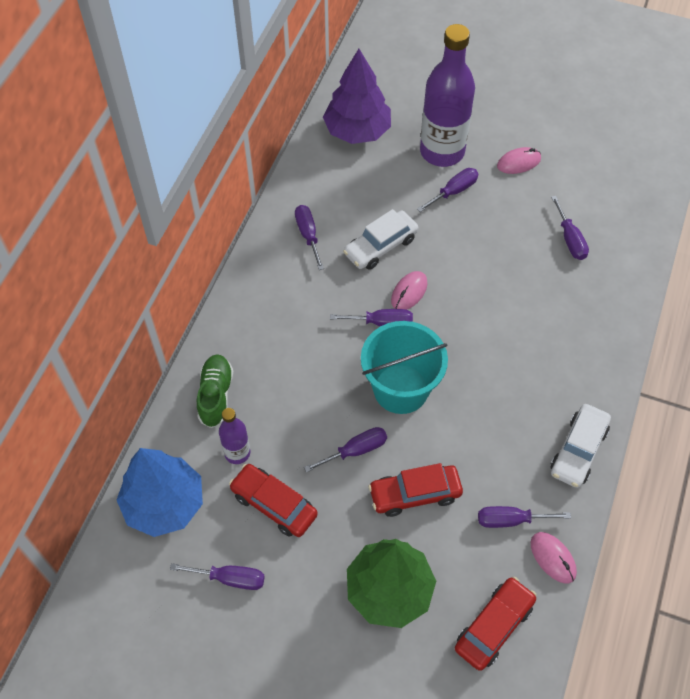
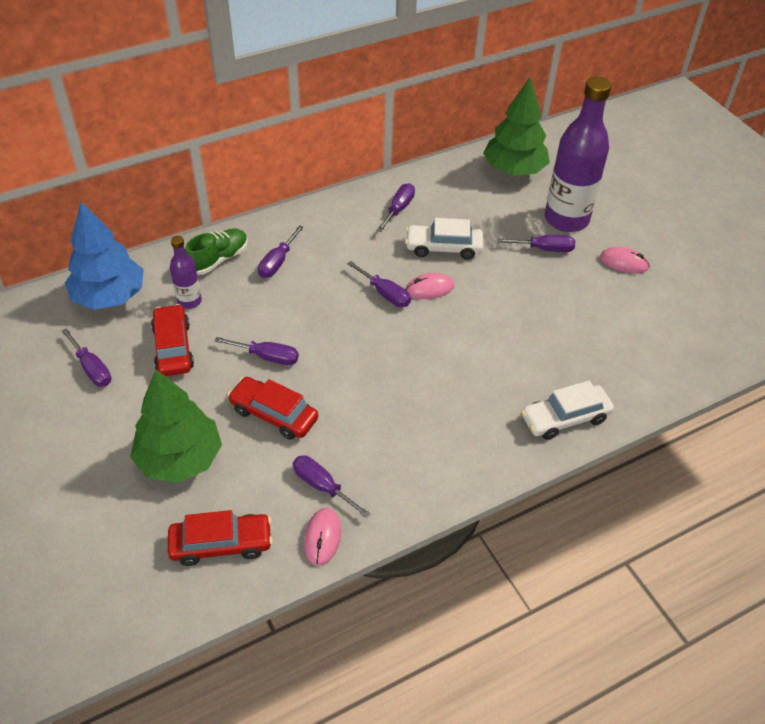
camera: 40 degrees right, 10 degrees down
purple tree [323,49,391,144] -> green tree [483,77,550,175]
turquoise bucket [361,321,448,414] -> none
white car [550,404,611,488] -> white car moved to [521,380,614,440]
purple screwdriver [551,196,589,260] -> purple screwdriver moved to [258,225,304,278]

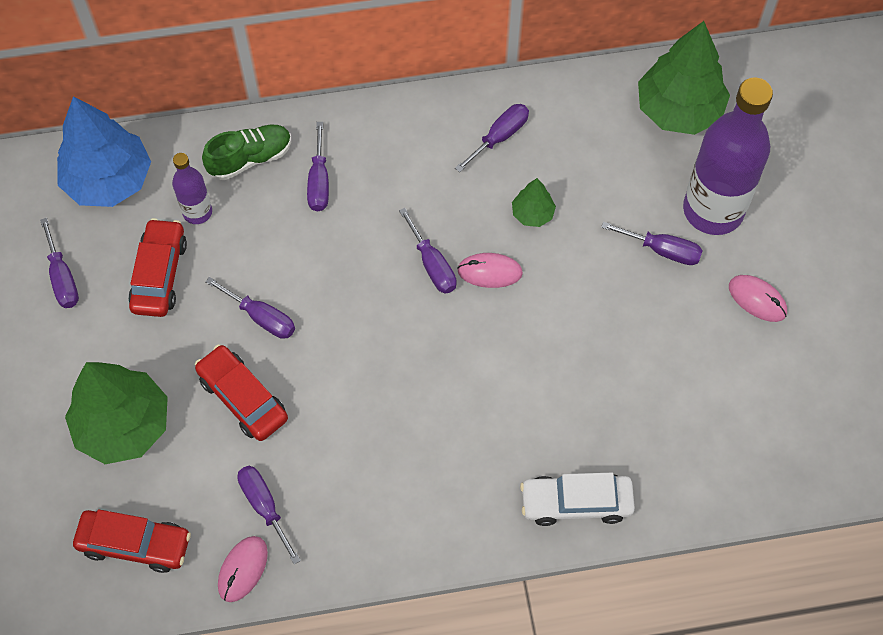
camera: 20 degrees right, 15 degrees up
purple screwdriver [258,225,304,278] -> purple screwdriver turned 45 degrees counterclockwise [307,122,329,211]
white car [405,218,484,260] -> green tree [512,178,556,227]

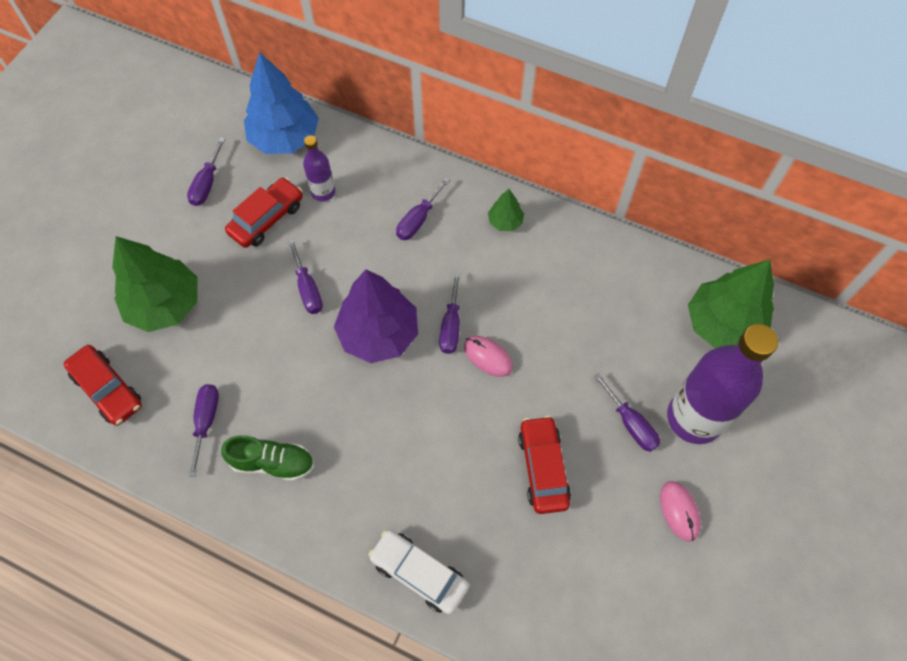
camera: 35 degrees right, 0 degrees up
red car [195,345,288,441] -> red car moved to [518,416,571,514]
green shoe [202,125,291,180] -> green shoe moved to [221,435,314,481]
pink mouse [218,536,268,602] -> none
purple screwdriver [455,104,529,172] -> none
green tree [512,178,556,227] -> green tree moved to [488,189,524,231]
none -> purple tree [334,269,418,363]

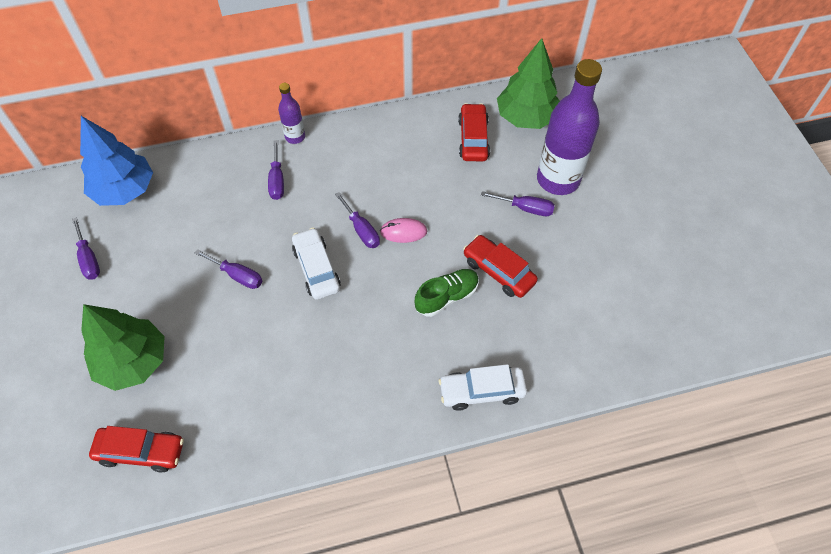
camera: 40 degrees left, 5 degrees down
purple screwdriver [188,384,219,477] -> none
green shoe [221,435,314,481] -> green shoe moved to [414,269,479,317]
red car [225,177,303,248] -> red car moved to [458,103,490,161]
purple bottle [303,135,335,201] -> purple bottle moved to [278,83,305,144]
purple tree [334,269,418,363] -> white car [292,228,340,300]
green tree [488,189,524,231] -> none
pink mouse [660,481,701,541] -> none

